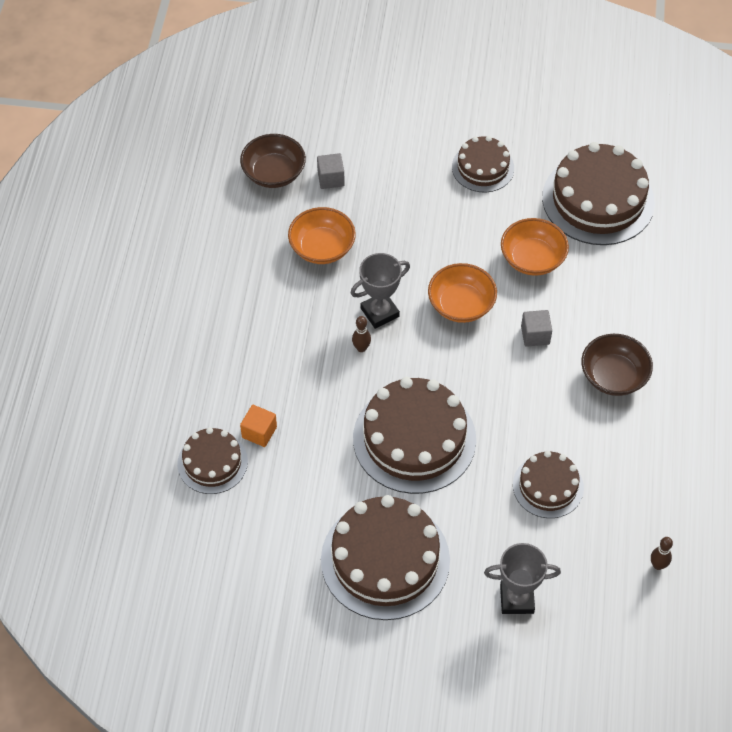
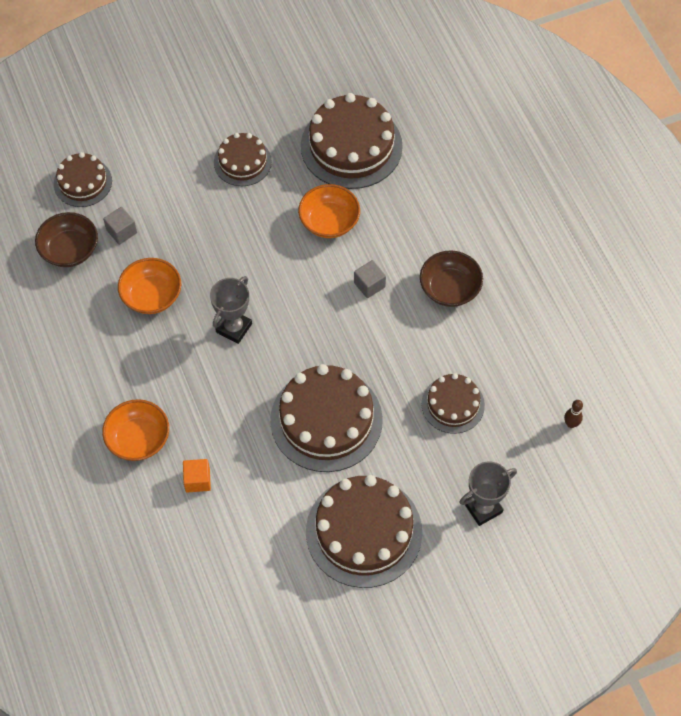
camera: 30 degrees left, 5 degrees up
brown cake [177,427,248,494] -> brown cake moved to [54,152,112,207]
brown bowling pin [352,316,371,352] -> none
orange bowl [428,263,497,323] -> orange bowl moved to [102,399,169,461]

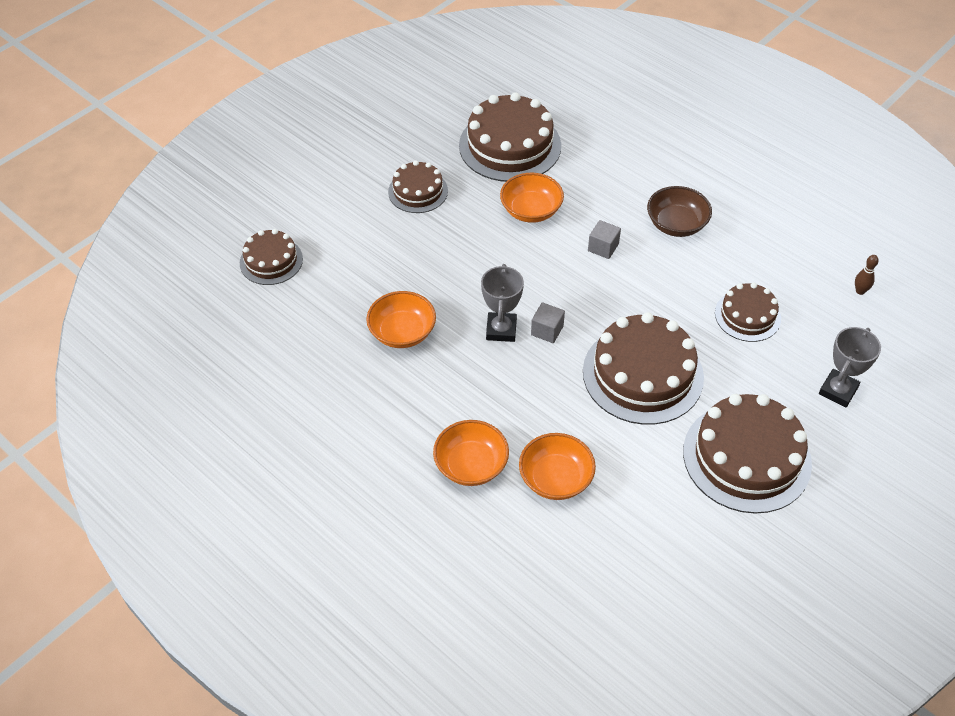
camera: 25 degrees left, 10 degrees down
brown bowl [35,212,98,267] -> none
grey cube [103,207,137,245] -> grey cube moved to [531,302,565,343]
orange cube [183,459,211,493] -> orange bowl [519,433,596,500]

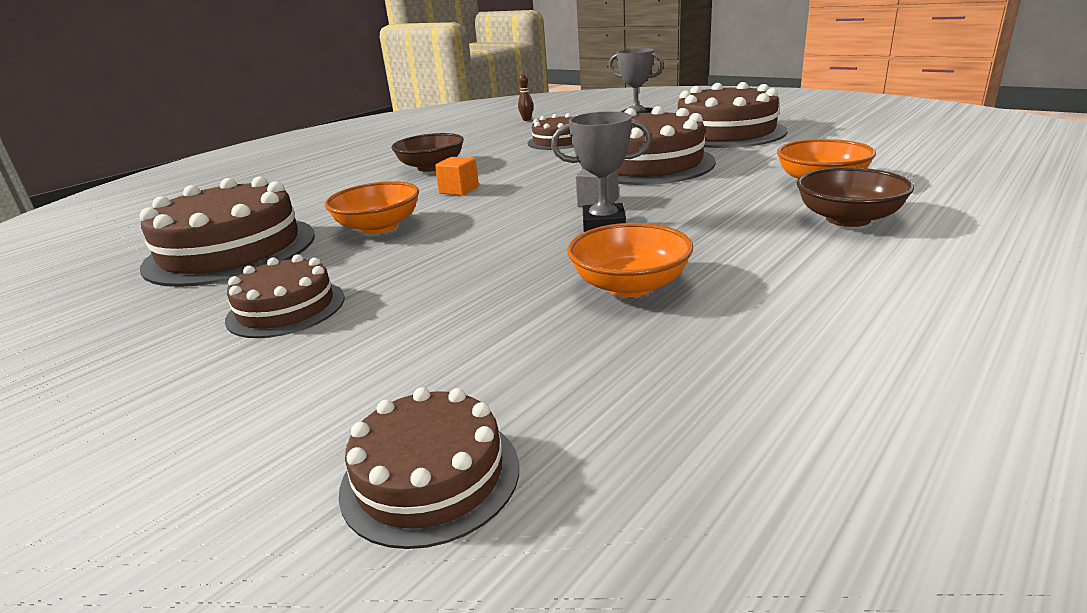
camera: 90 degrees left, 25 degrees down
orange bowl [433,420,509,486] -> brown bowl [797,167,914,227]
grey cube [588,220,621,259] -> orange cube [435,157,479,196]

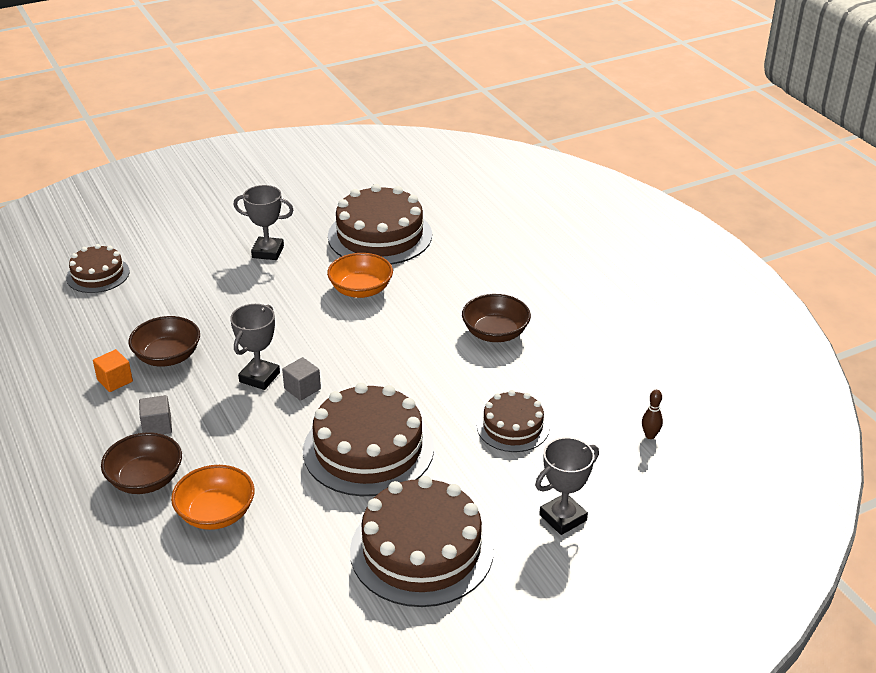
camera: 110 degrees right, 10 degrees up
brown cake [225,254,345,338] -> grey trophy [233,185,294,260]
orange cube [435,157,479,196] -> orange cube moved to [93,349,133,392]
orange bowl [567,223,693,297] -> brown bowl [129,316,200,367]
none -> grey cube [139,395,172,434]

